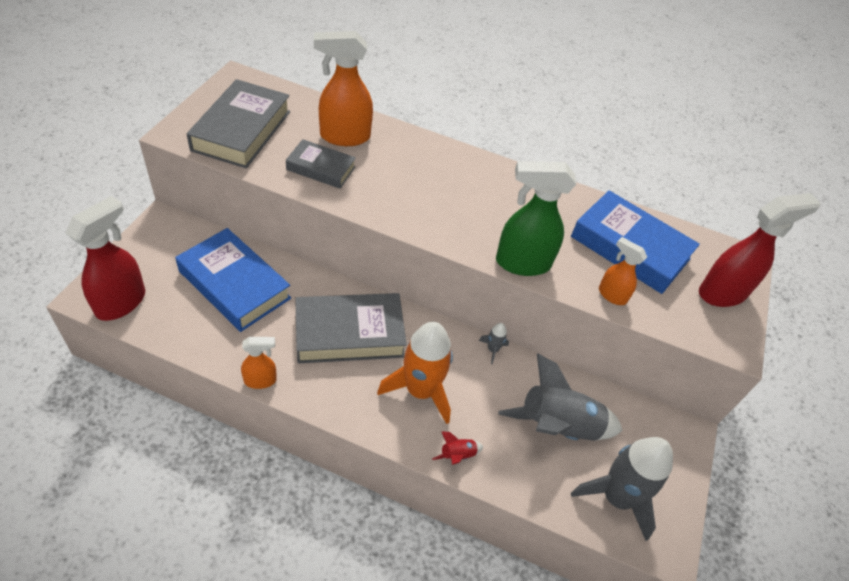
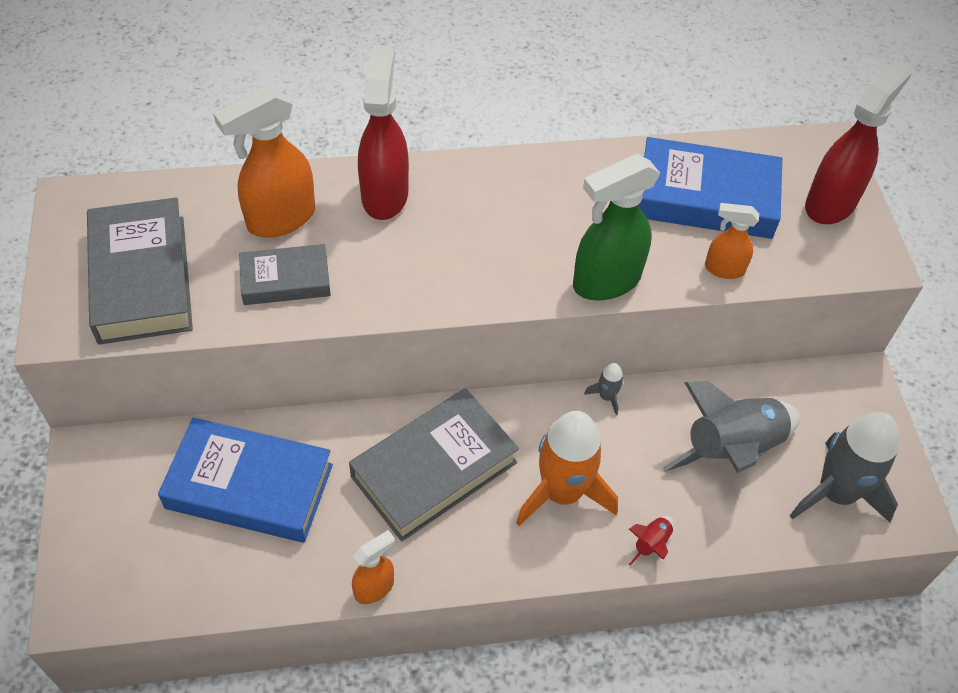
camera: 25 degrees left, 5 degrees up
red spray bottle [65,196,145,321] -> red spray bottle moved to [358,45,409,220]

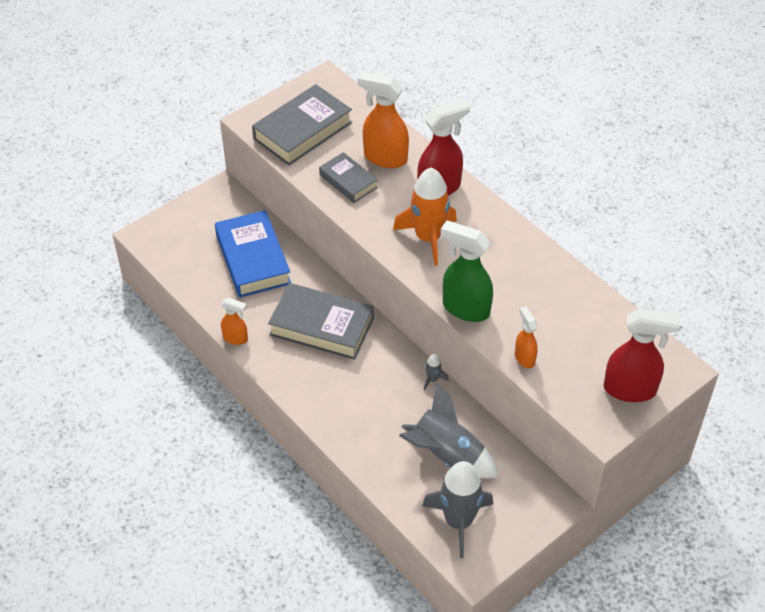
camera: 60 degrees right, 5 degrees down
orange rocket [516,411,618,526] -> orange rocket moved to [393,168,457,266]
red rocket [629,516,674,566] -> none
blue book [639,137,782,239] -> none

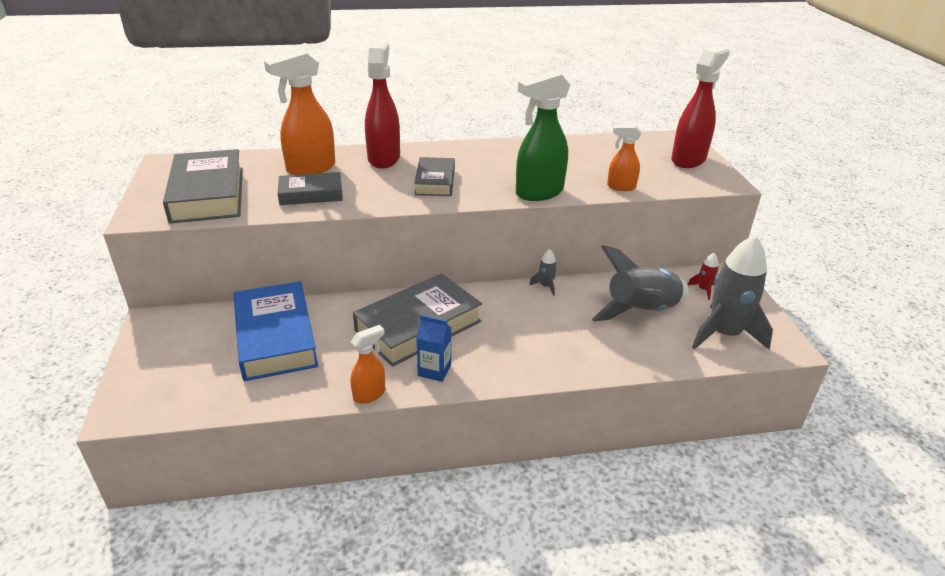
camera: 60 degrees left, 15 degrees down
blue book [215,210,291,298] -> blue book turned 60 degrees clockwise [233,281,318,381]
orange rocket [393,168,457,266] -> grey book [414,157,455,196]
none -> blue carton [416,315,452,382]
none -> red rocket [688,253,719,300]

